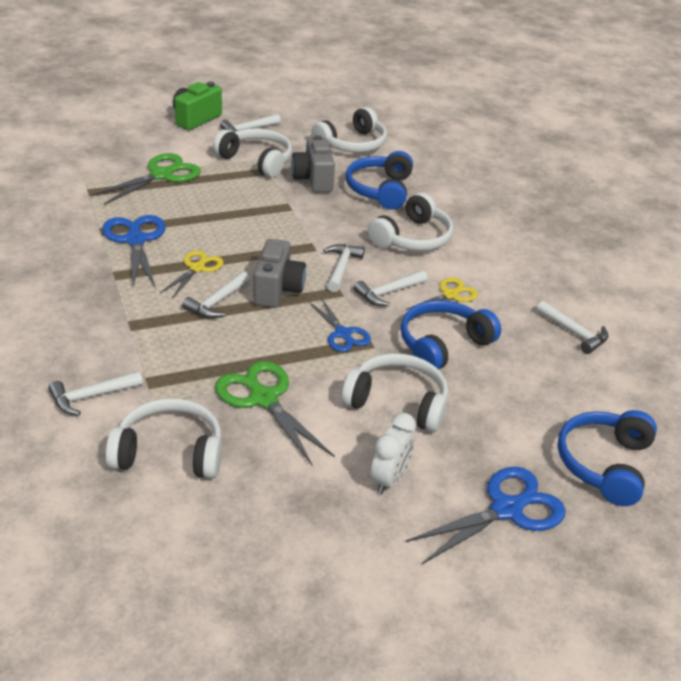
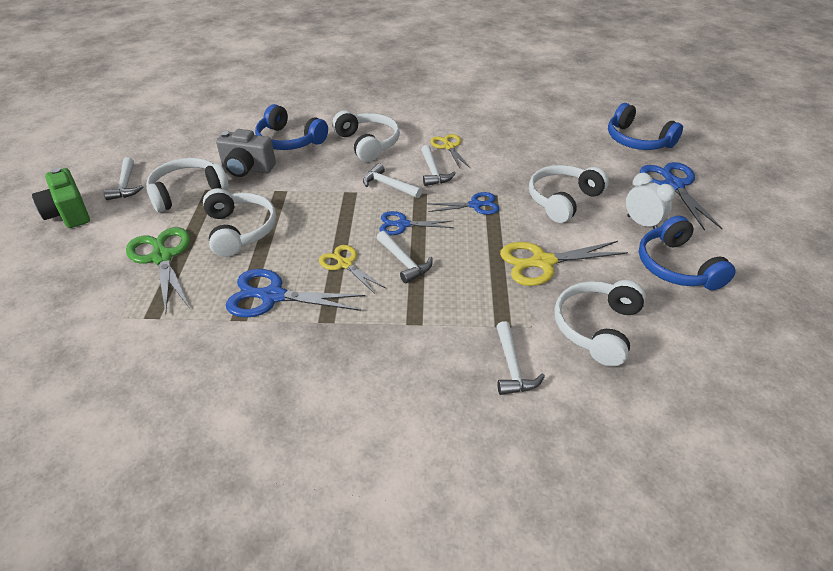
camera: 65 degrees left, 5 degrees up
green scissors [215,361,335,466] -> yellow scissors [500,241,628,286]
grey camera [253,239,306,308] -> blue scissors [379,211,454,235]
white headphones [311,107,387,153] -> white headphones moved to [203,188,276,257]
blue headphones [401,300,501,370] -> blue headphones moved to [639,216,736,290]
white hammer [536,301,609,354] -> none

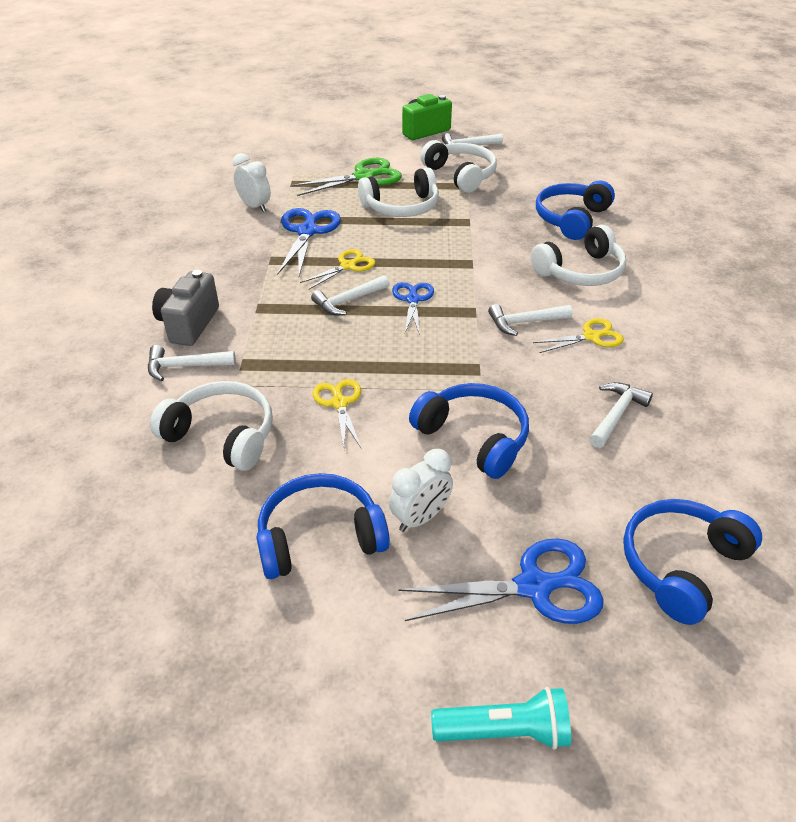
camera: 90 degrees right, 0 degrees up
grey camera [216,129,276,177] -> grey camera moved to [152,270,219,346]
white hammer [363,164,422,198] -> white hammer moved to [589,382,653,448]
blue scissors [426,192,500,215] -> none
yellow scissors [500,241,628,286] -> yellow scissors [312,379,361,448], size x0.63
white headphones [529,165,609,223] -> blue headphones [409,383,529,479]
none -> white clock [233,153,271,212]
none -> turquoise flashlight [431,687,571,750]

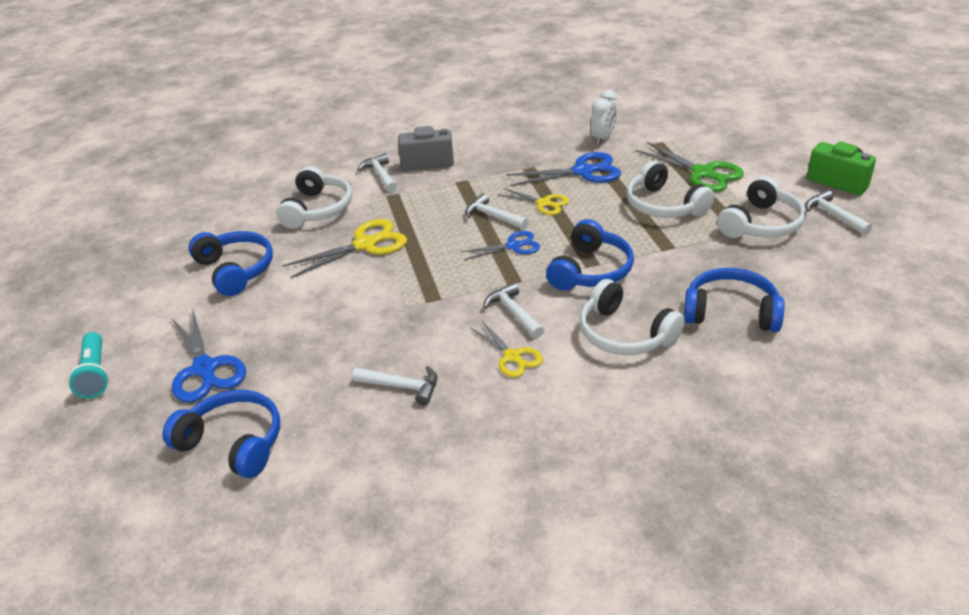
camera: 75 degrees right, 5 degrees down
yellow scissors [312,379,361,448] -> yellow scissors [282,219,407,278], size x1.60
white clock [389,449,453,532] -> none
blue headphones [409,383,529,479] -> blue headphones moved to [546,219,634,291]

